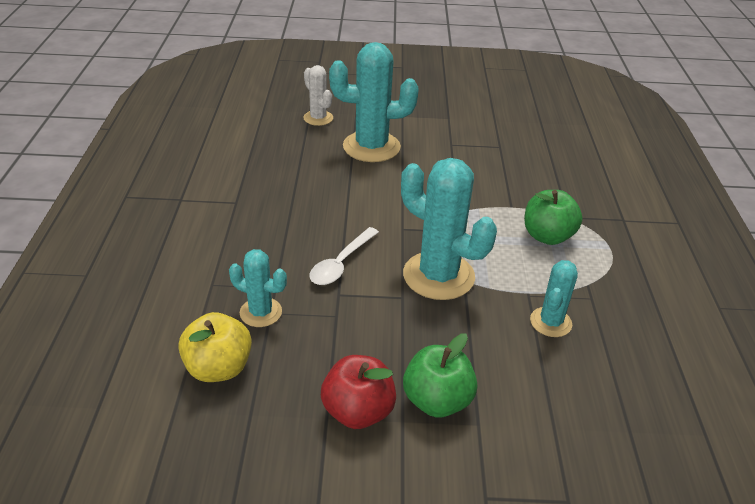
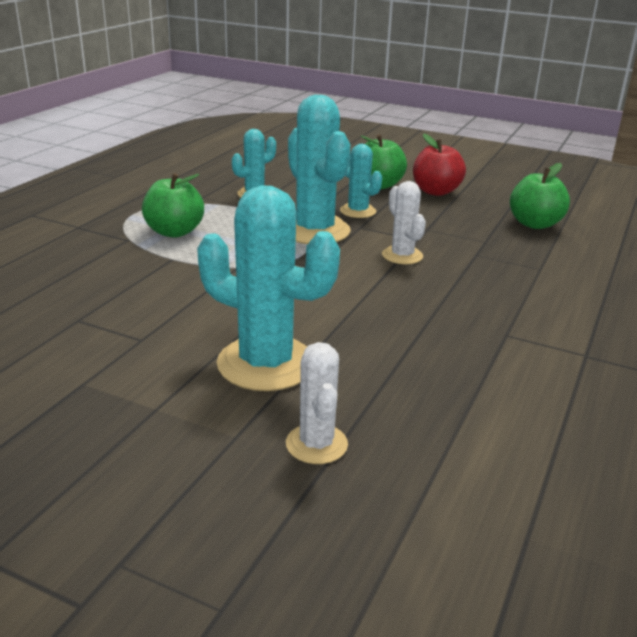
camera: 155 degrees left, 10 degrees down
yellow apple [178,312,252,382] -> green apple [510,163,570,229]
turquoise cactus [229,249,287,327] -> turquoise cactus moved to [340,144,382,218]
white spoon [310,227,379,285] -> white cactus [382,181,426,264]

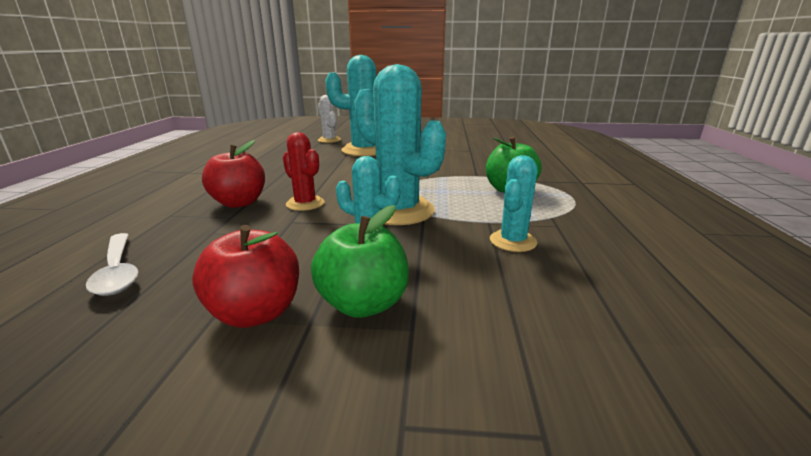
camera: 160 degrees right, 5 degrees down
white cactus [382,181,426,264] -> red cactus [283,132,324,211]
green apple [510,163,570,229] -> white spoon [86,233,138,296]
none -> red apple [202,140,265,208]

